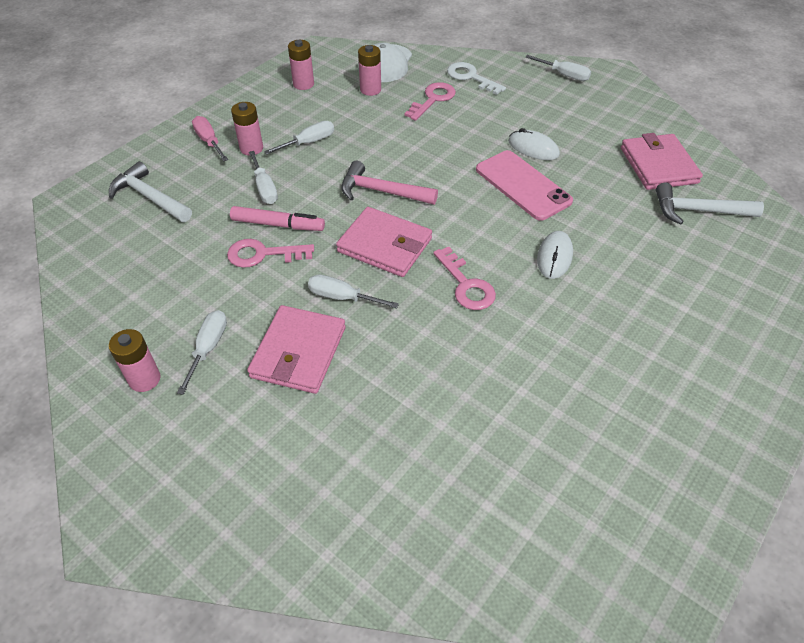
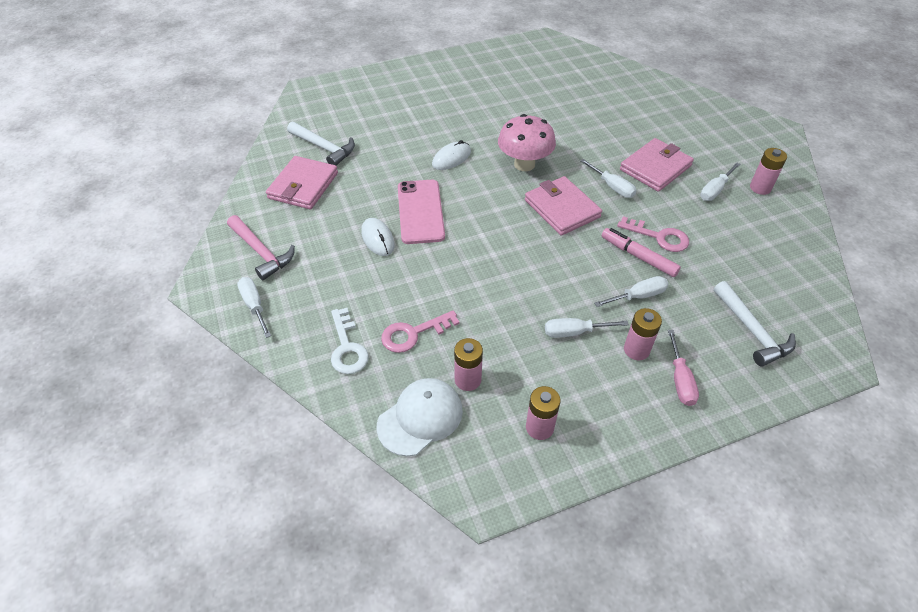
camera: 150 degrees left, 0 degrees up
white screwdriver [249,151,278,204] -> white screwdriver turned 60 degrees clockwise [594,276,668,307]
pink hammer [341,161,438,205] -> pink hammer moved to [227,215,295,280]
pink key [433,247,496,310] -> pink mushroom [498,114,556,171]

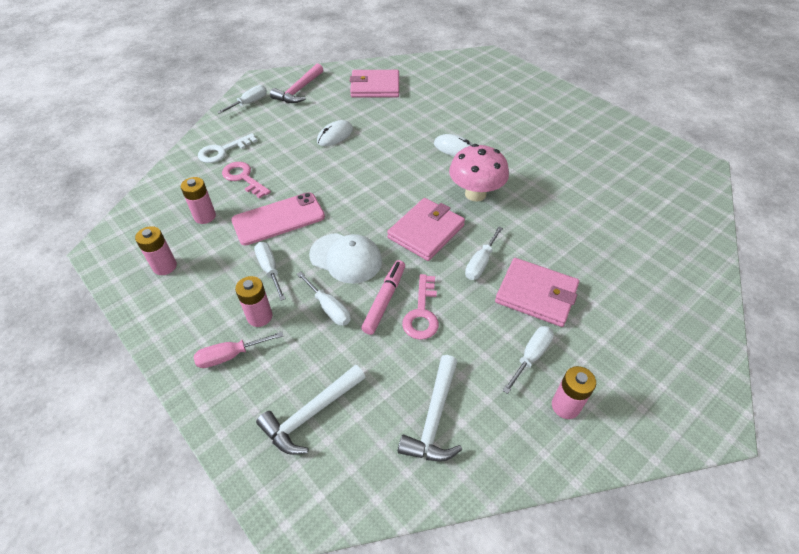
camera: 70 degrees right, 0 degrees up
white hammer [287,122,355,166] -> white hammer moved to [398,355,462,462]
white cap [377,378,463,456] -> white cap moved to [309,233,382,284]
pink phone [398,180,445,244] -> pink phone moved to [231,192,325,245]
white screwdriver [700,162,740,201] -> white screwdriver turned 105 degrees clockwise [502,326,554,394]

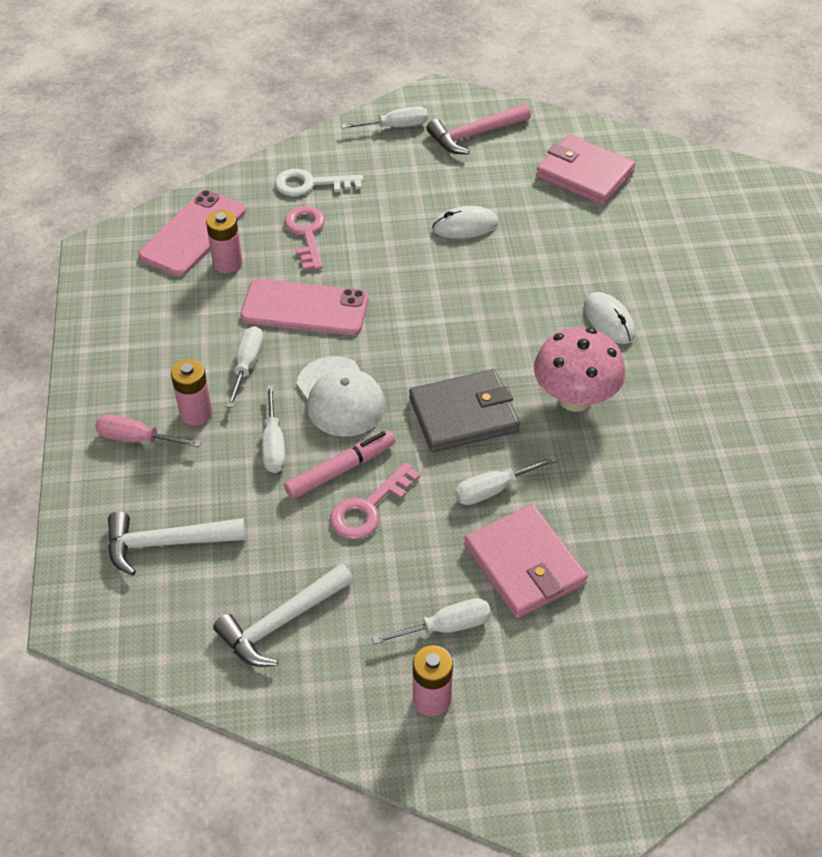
camera: 35 degrees right, 0 degrees up
pink battery [135,226,177,275] -> none
pink wallet [387,198,465,261] -> grey wallet [409,369,520,452]
none -> pink phone [138,190,246,276]

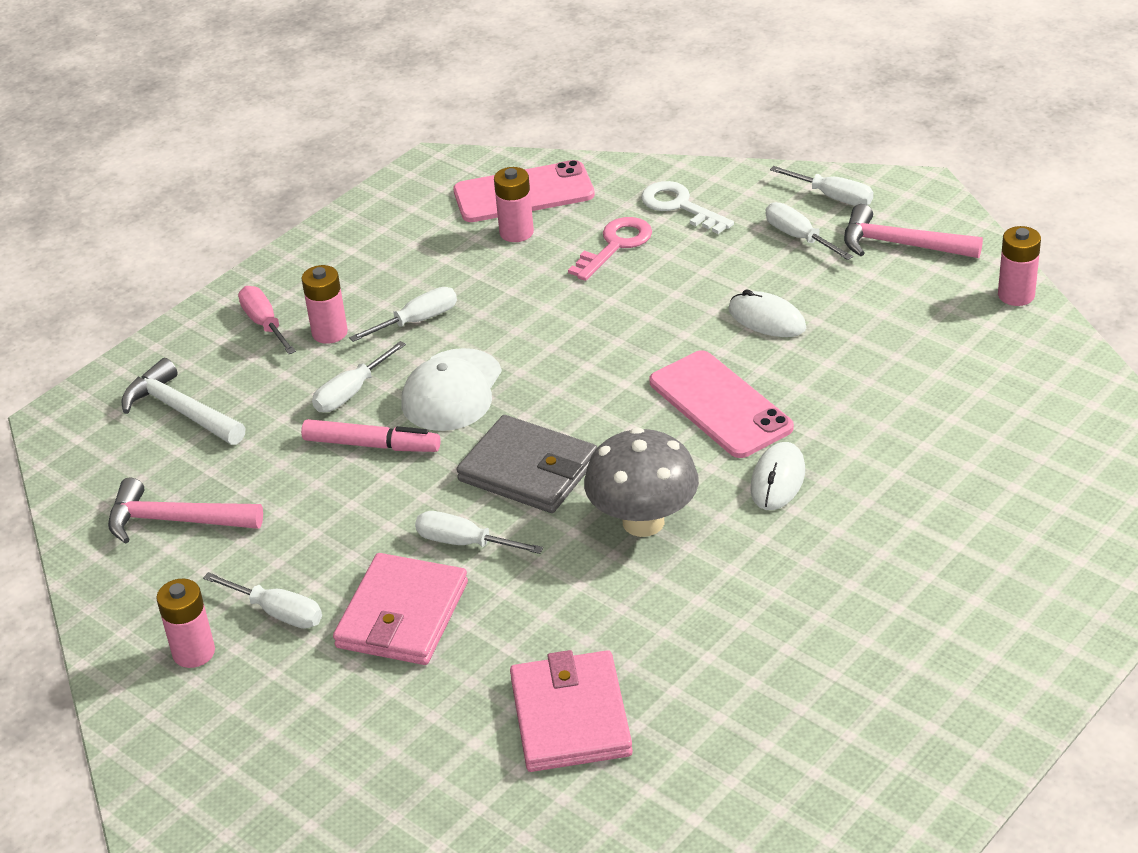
camera: 50 degrees right, 10 degrees down
white hammer [213,563,353,667] -> pink hammer [108,478,263,544]
pink phone [240,279,369,335] -> pink phone moved to [649,350,794,458]
pink key [330,462,420,539] -> none
pink mushroom [534,327,625,412] -> grey mushroom [584,427,699,537]
pink wallet [536,135,636,205] -> pink wallet moved to [510,650,633,772]
none -> white screwdriver [766,202,853,260]
none -> pink battery [998,226,1041,306]

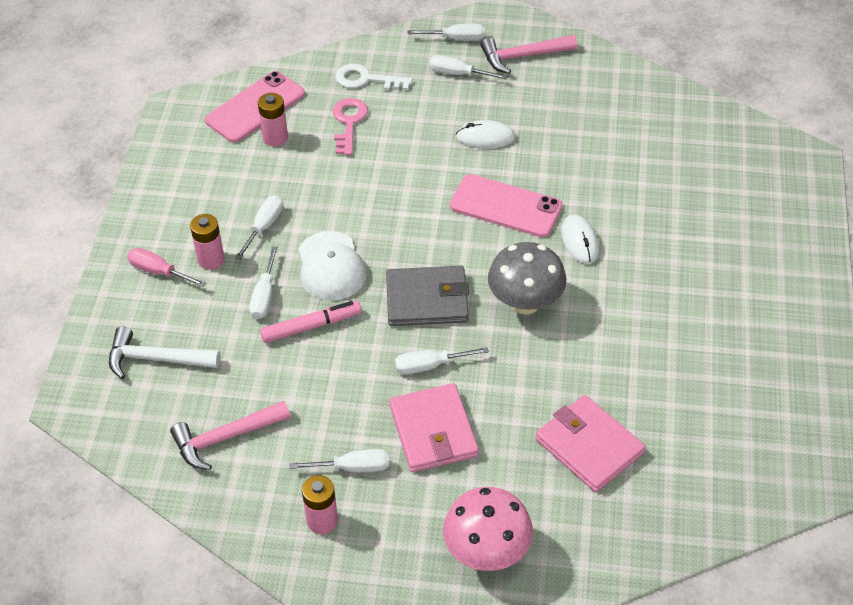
camera: 35 degrees left, 10 degrees up
pink battery [998,226,1041,306] -> none
none -> pink mushroom [443,487,533,571]

